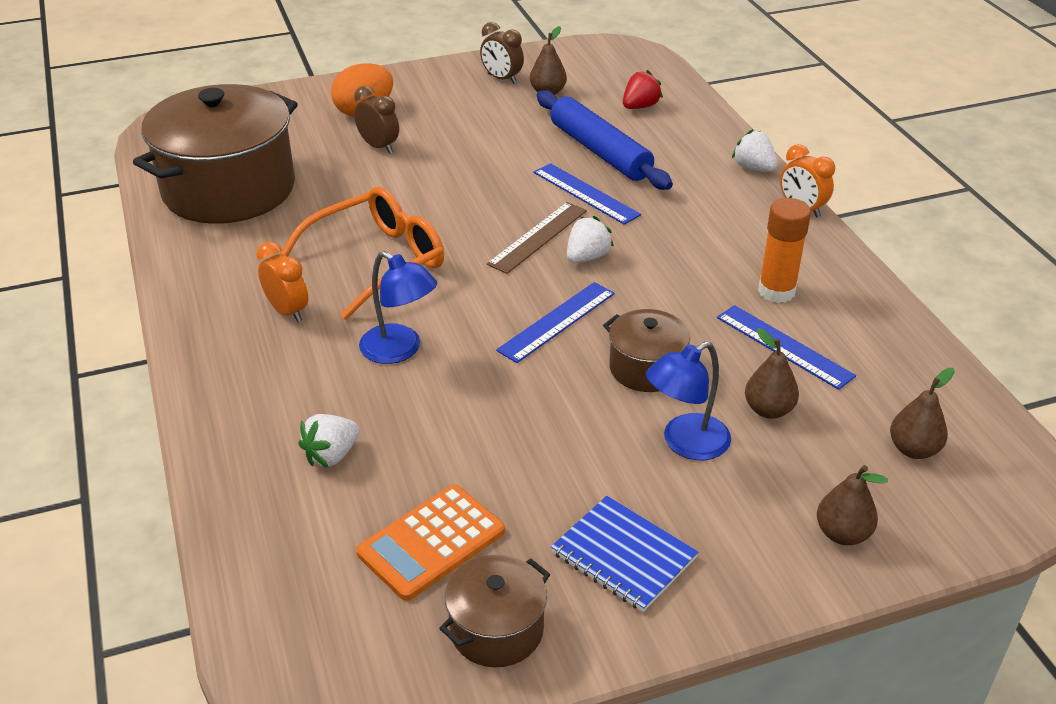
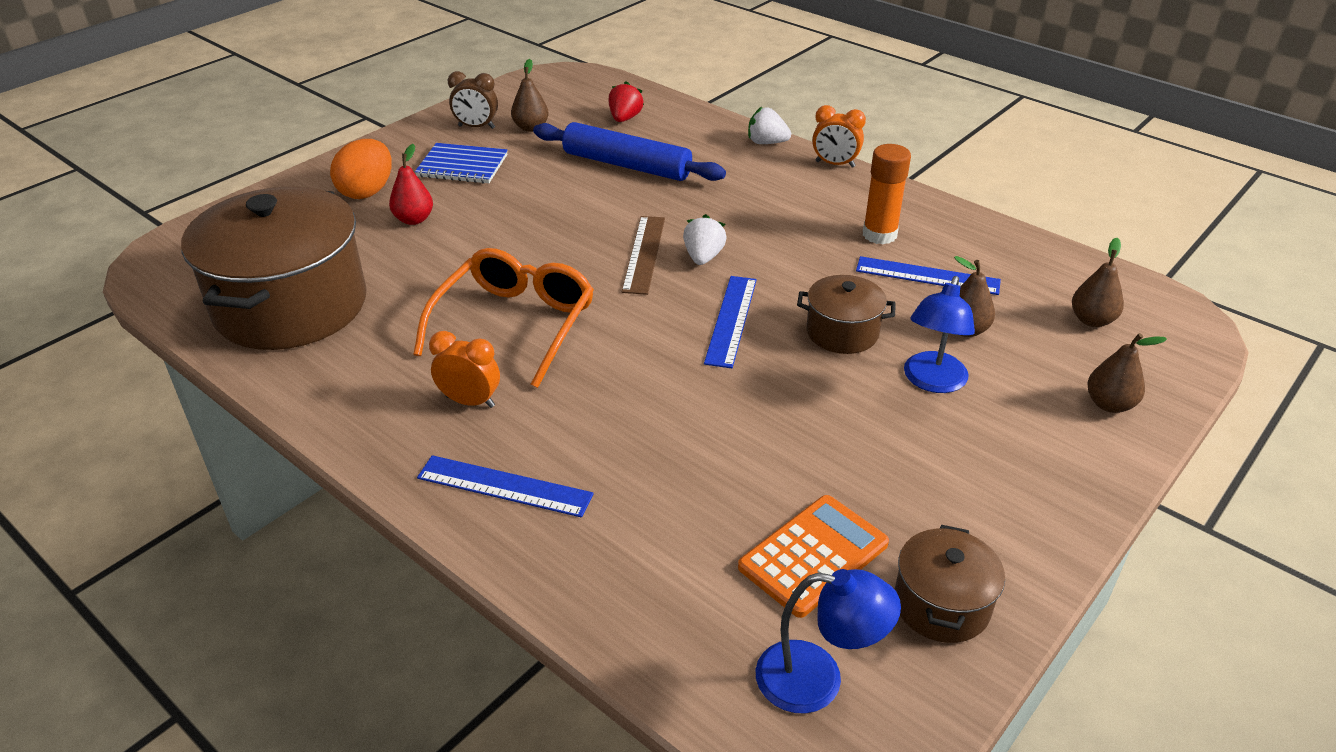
camera: 30 degrees left, 0 degrees up
white strawberry [299,414,360,468] -> none
brown clock [354,86,399,154] -> red pear [389,144,433,225]
orange calculator [356,485,505,601] -> orange calculator turned 150 degrees counterclockwise [738,495,889,618]
blue lamp [359,251,437,364] -> blue lamp moved to [756,569,901,714]
blue ruler [534,163,641,225] -> blue ruler moved to [417,455,594,518]
blue notebook [551,496,698,612] -> blue notebook moved to [415,143,508,184]

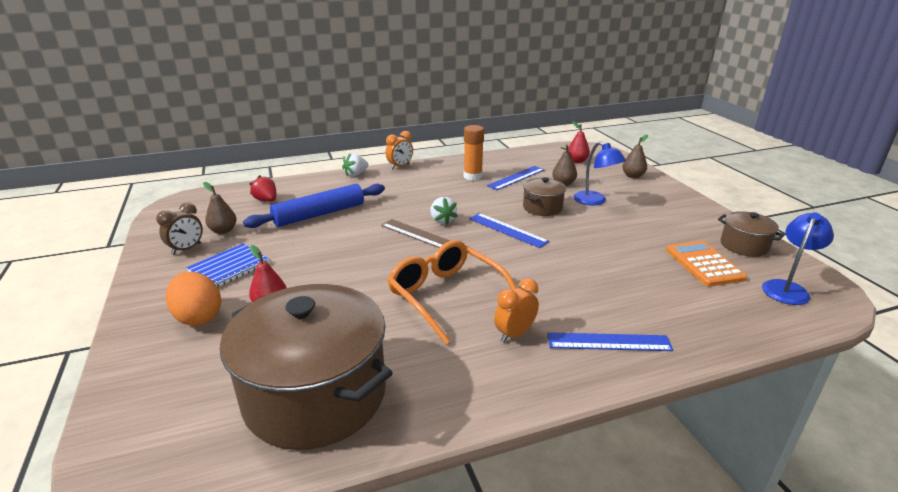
camera: 60 degrees left, 10 degrees down
blue ruler [417,455,594,518] -> blue ruler turned 45 degrees clockwise [547,332,674,351]
white strawberry [683,214,727,265] -> white strawberry turned 150 degrees counterclockwise [430,197,458,225]
brown pear [1072,238,1124,327] -> red pear [568,121,590,163]

